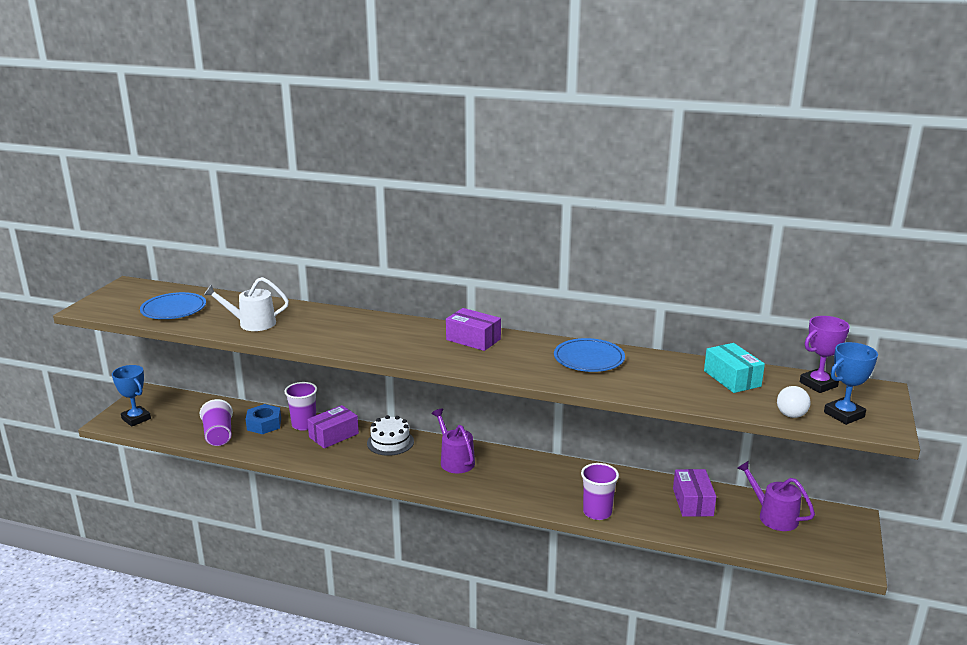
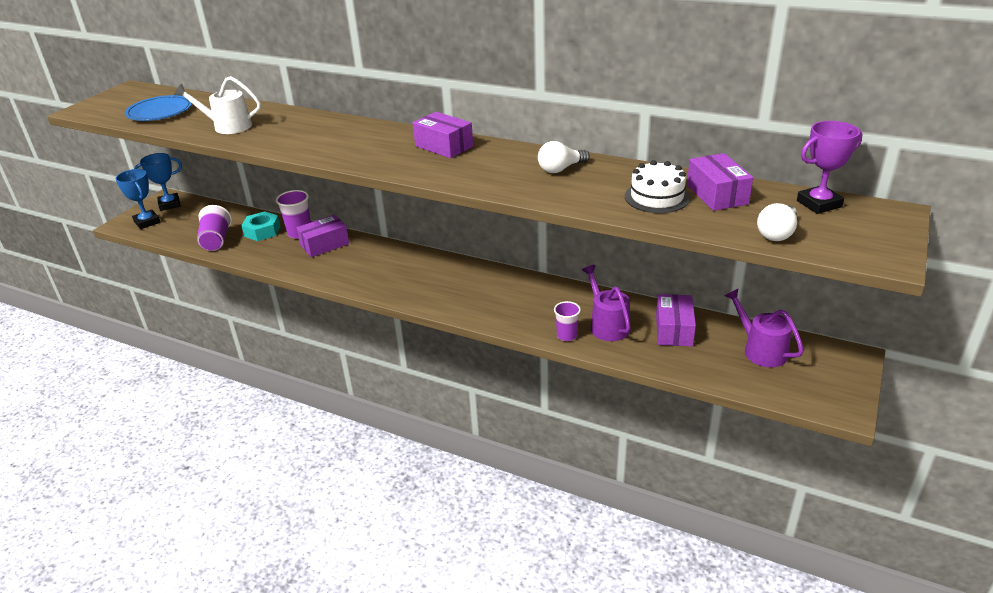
camera: 10 degrees right, 10 degrees up
blue nut [246,404,281,434] -> turquoise nut [241,211,281,241]
white cake [367,415,414,456] -> white cake moved to [625,160,690,213]
purple watering can [431,408,475,473] -> purple watering can moved to [582,265,631,341]
blue plate [554,338,625,372] -> white light bulb [538,141,590,173]
purple cup [581,463,619,520] -> purple cup [554,301,581,341], size x0.66
turquoise box [704,343,765,393] -> purple box [687,153,753,211]
blue trophy [824,342,878,425] -> blue trophy moved to [134,153,182,211]

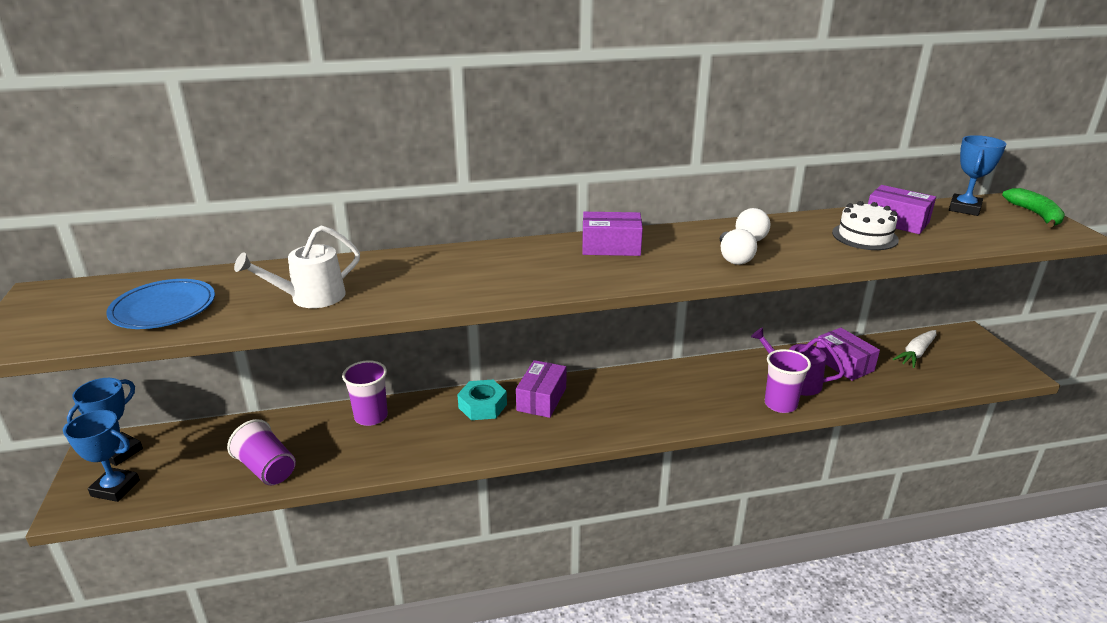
camera: 40 degrees left, 5 degrees down
turquoise nut [241,211,281,241] -> turquoise nut moved to [457,380,507,420]
purple box [296,215,349,257] -> purple box moved to [516,360,567,418]
purple cup [554,301,581,341] -> purple cup [765,349,811,413], size x1.51
purple watering can [724,289,804,367] -> white carrot [893,330,936,368]
white light bulb [757,203,797,241] -> white light bulb moved to [720,229,757,265]
purple trophy [797,121,862,214] -> blue trophy [949,135,1006,216]
none -> green banana [1002,188,1065,227]

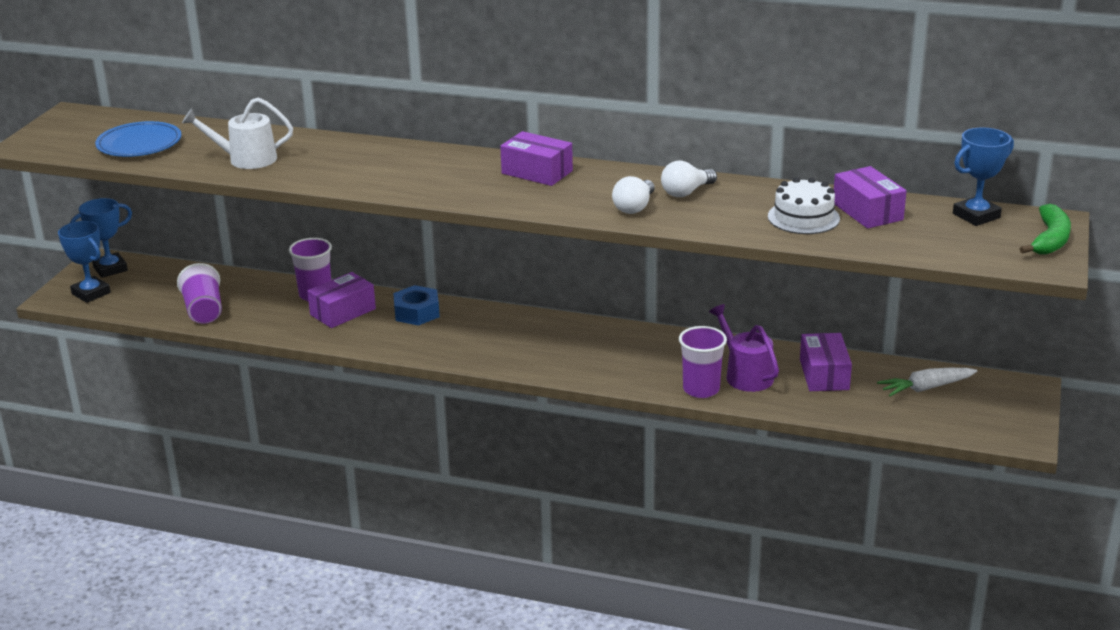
camera: 30 degrees right, 0 degrees up
turquoise nut [457,380,507,420] -> blue nut [393,285,440,325]
purple box [516,360,567,418] -> purple box moved to [307,272,376,328]

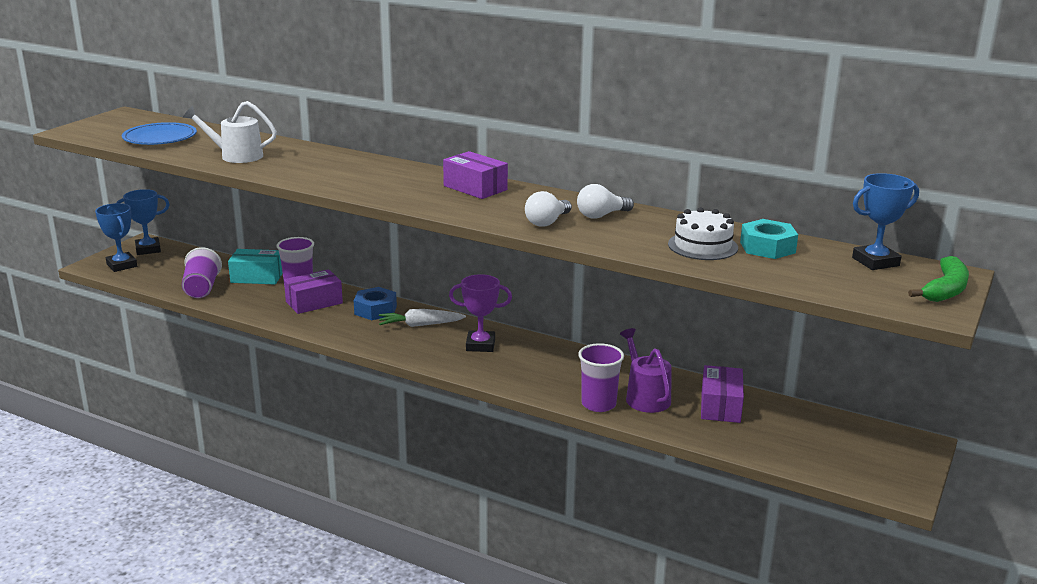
camera: 10 degrees right, 5 degrees down
purple box [834,166,907,229] -> turquoise nut [740,219,798,259]
white carrot [877,368,977,397] -> white carrot moved to [379,309,466,327]
none -> turquoise box [228,249,283,284]
none -> purple trophy [449,274,512,352]

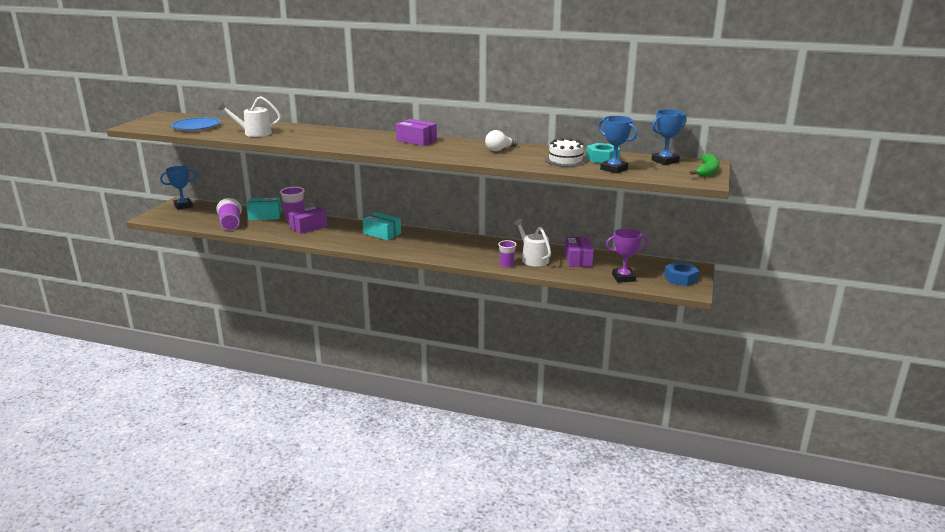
camera: 10 degrees left, 0 degrees up
blue trophy [95,203,137,272] -> blue trophy moved to [598,116,638,174]
blue nut [354,287,397,320] -> blue nut moved to [664,261,699,286]
white carrot [379,309,466,327] -> turquoise box [363,212,401,240]
purple trophy [449,274,512,352] -> purple trophy moved to [606,229,648,283]
white light bulb [525,191,572,227] -> none
purple cup [578,343,624,412] -> purple cup [498,240,517,268], size x0.66
purple watering can [620,328,671,413] -> white watering can [513,219,551,267]

